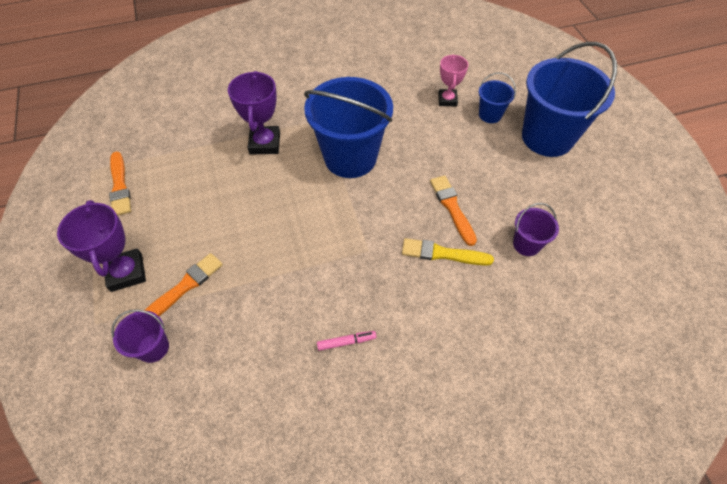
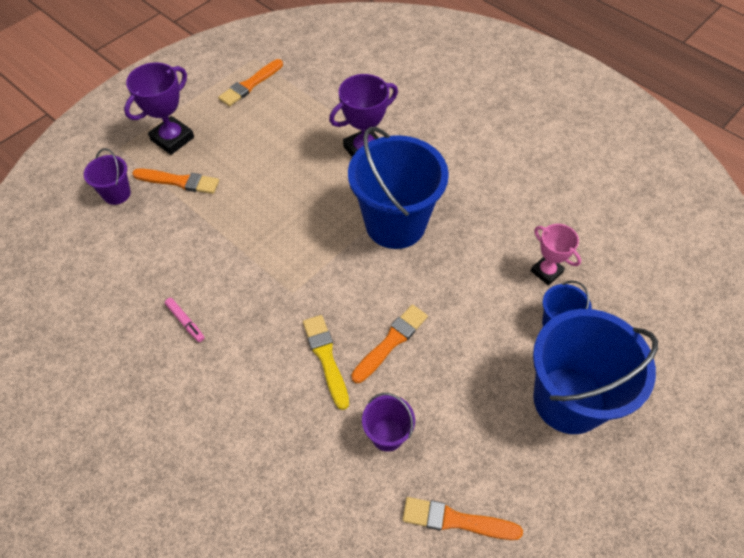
camera: 60 degrees right, 0 degrees up
pink trophy [438,54,468,107] -> pink trophy turned 75 degrees clockwise [531,224,581,285]
none -> orange brush [403,497,523,540]

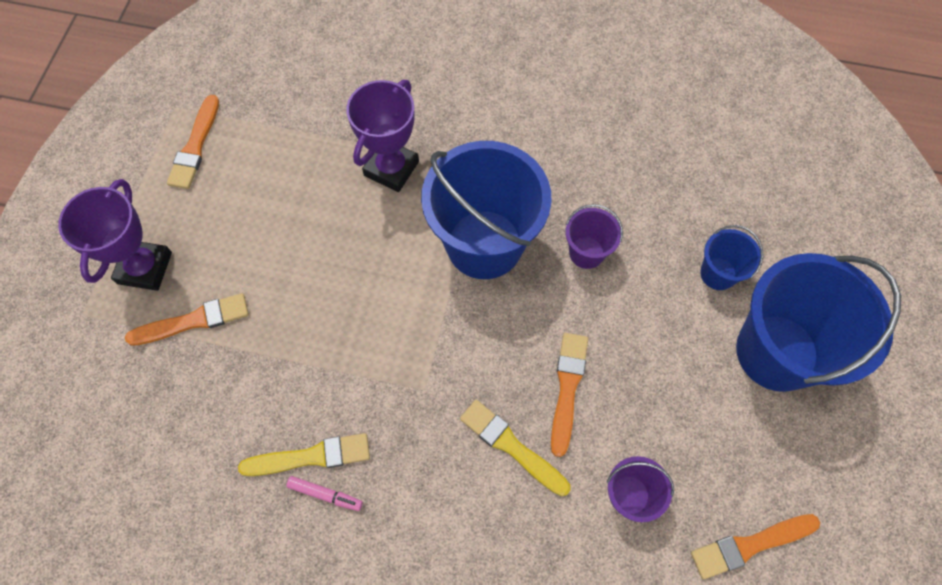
camera: 30 degrees left, 10 degrees up
purple bucket [84,148,131,205] -> purple bucket moved to [565,204,623,269]
pink trophy [531,224,581,285] -> none
none -> yellow brush [238,433,370,476]

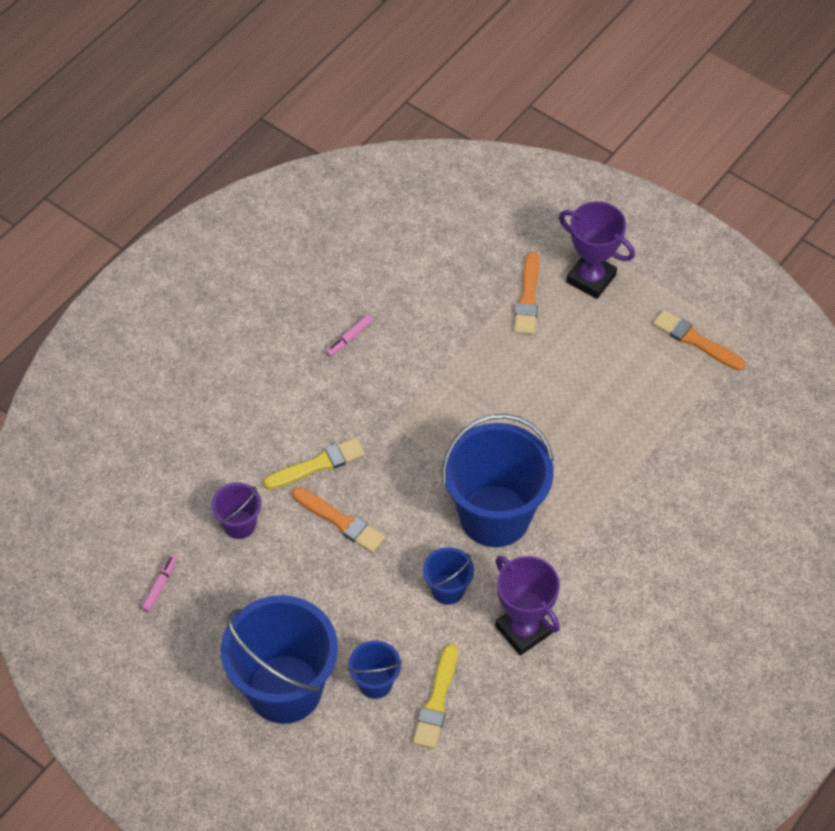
camera: 115 degrees right, 10 degrees down
yellow brush [238,433,370,476] -> yellow brush moved to [413,644,458,749]
purple trophy [346,80,419,192] -> purple trophy moved to [495,556,560,656]
purple bucket [565,204,623,269] -> blue bucket [423,547,474,605]
orange brush [691,514,820,579] -> pink marker [141,555,177,613]

